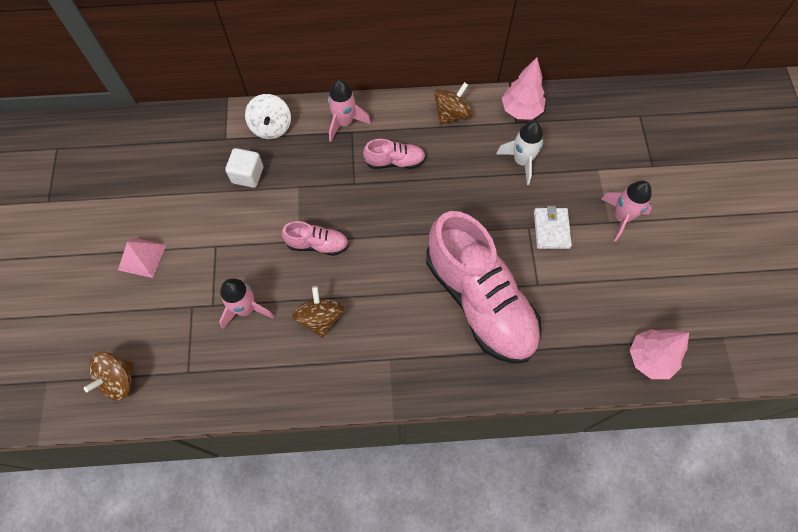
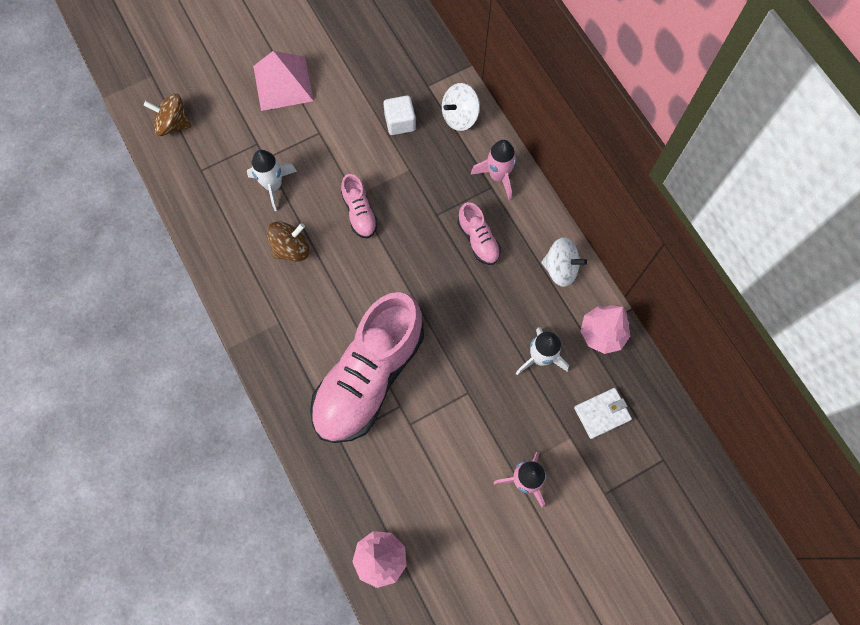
camera: 65 degrees right, 5 degrees up
pink pyramid [118,237,166,278] -> pink pyramid [253,51,314,111], size x1.53
pink rocket [219,278,274,329] -> white rocket [247,150,297,211]
brown spinning top [434,82,472,125] -> white spinning top [541,237,587,287]
white wallet [534,206,572,249] -> white wallet moved to [574,388,632,439]

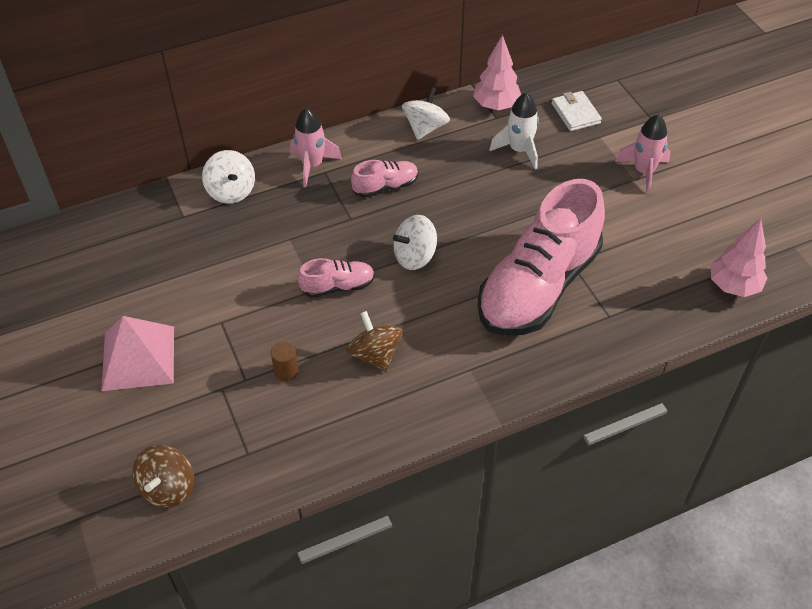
camera: 85 degrees left, 20 degrees down
white rocket [247,150,297,211] -> brown cylinder [271,342,298,381]
pink shoe [310,292,424,443] -> pink shoe turned 90 degrees clockwise [477,179,605,336]
white cube [383,95,416,135] -> none
none -> white spinning top [393,215,437,270]

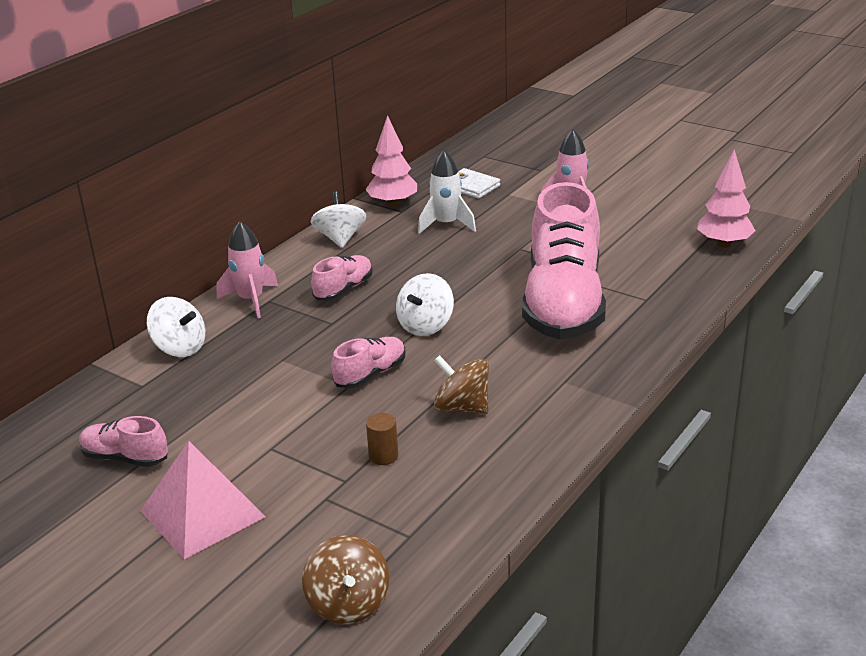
camera: 30 degrees left, 20 degrees down
none -> pink shoe [79,416,168,467]

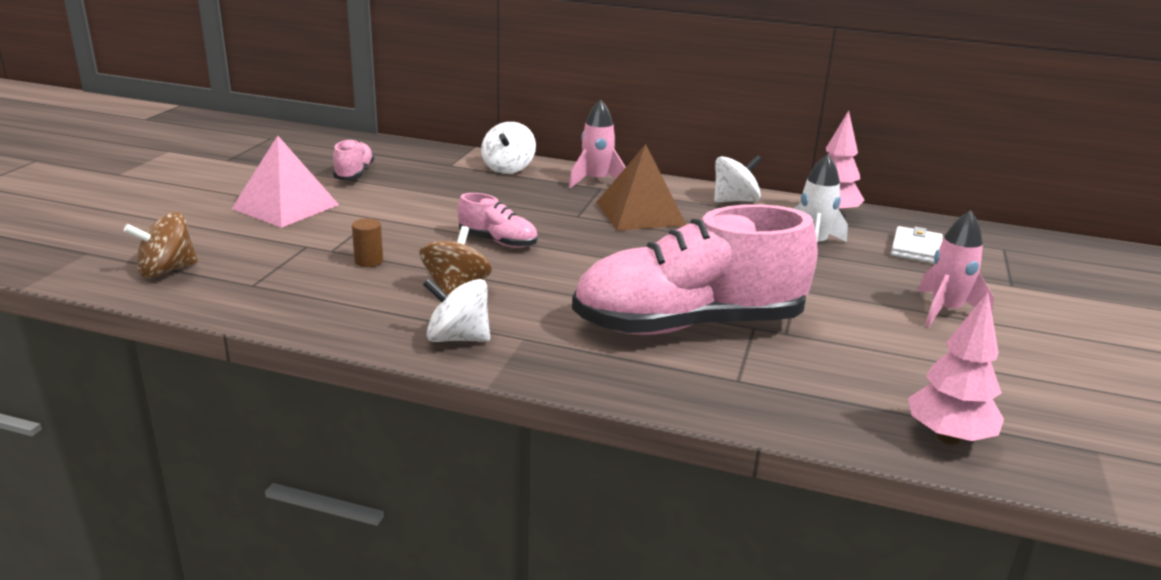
camera: 70 degrees right, 5 degrees down
pink shoe [311,255,373,301] -> brown pyramid [596,144,686,231]
white spinning top [396,273,454,336] -> white spinning top moved to [423,278,490,342]

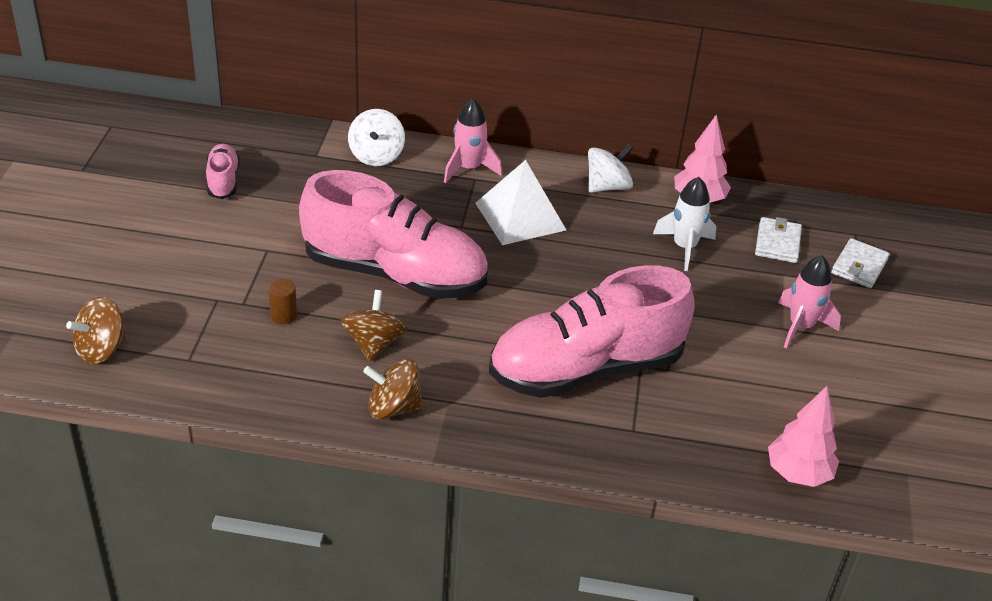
camera: 10 degrees left, 15 degrees up
pink pyramid [232,136,339,228] -> none
white spinning top [423,278,490,342] -> brown spinning top [363,359,423,420]
pink shoe [457,193,538,248] -> pink shoe [299,170,488,299], size x2.32
brown pyramid [596,144,686,231] -> white pyramid [475,160,566,245]
none -> white wallet [831,238,890,288]

